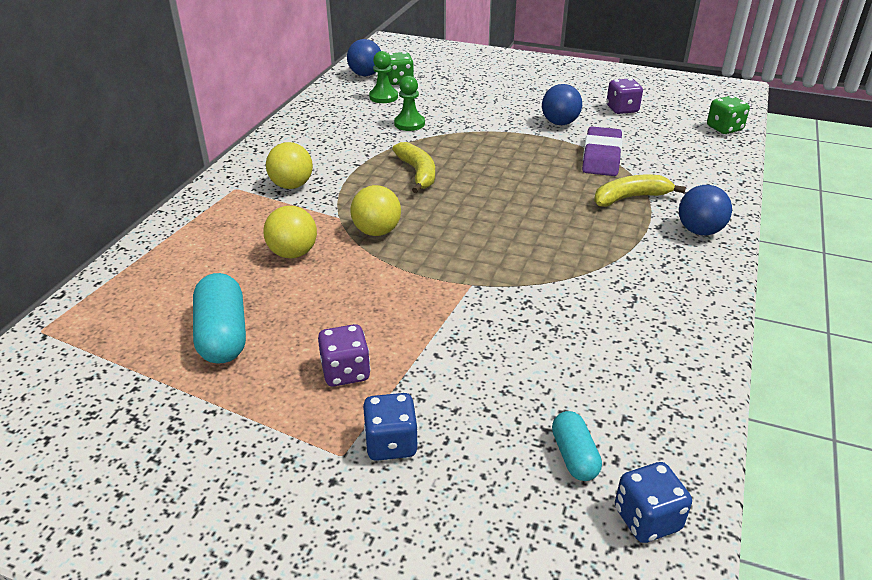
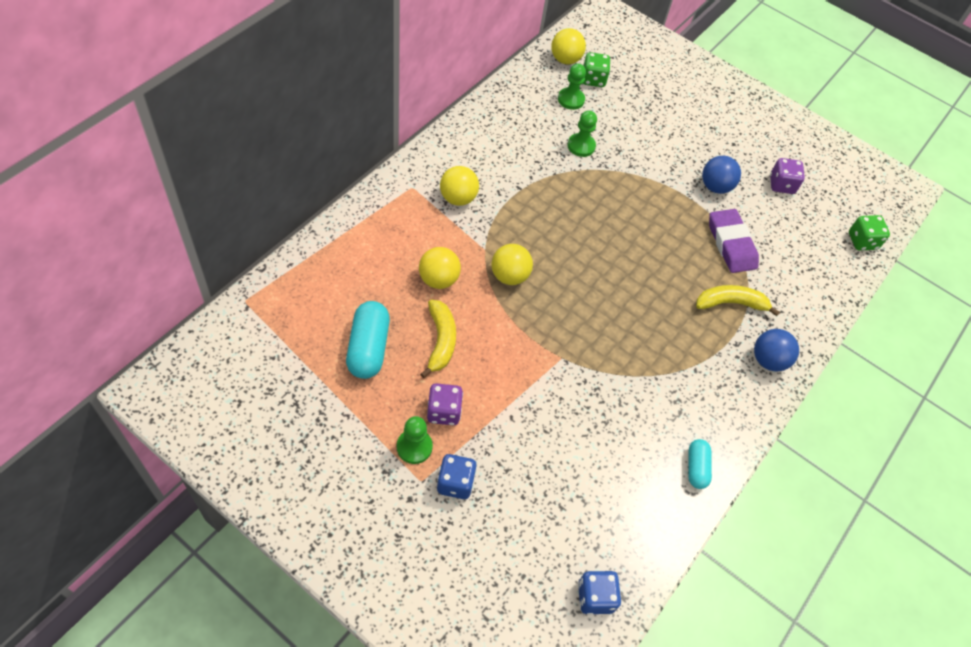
camera: 10 degrees right, 20 degrees up
blue ball [347,39,381,76] -> yellow ball [551,28,586,64]
yellow banana [392,142,435,193] -> yellow banana moved to [420,300,456,378]
turquoise capsule [552,411,602,481] -> turquoise capsule moved to [688,439,712,489]
purple eraser [582,126,623,176] -> purple eraser turned 45 degrees counterclockwise [709,209,759,273]
none -> green pawn [397,416,433,464]

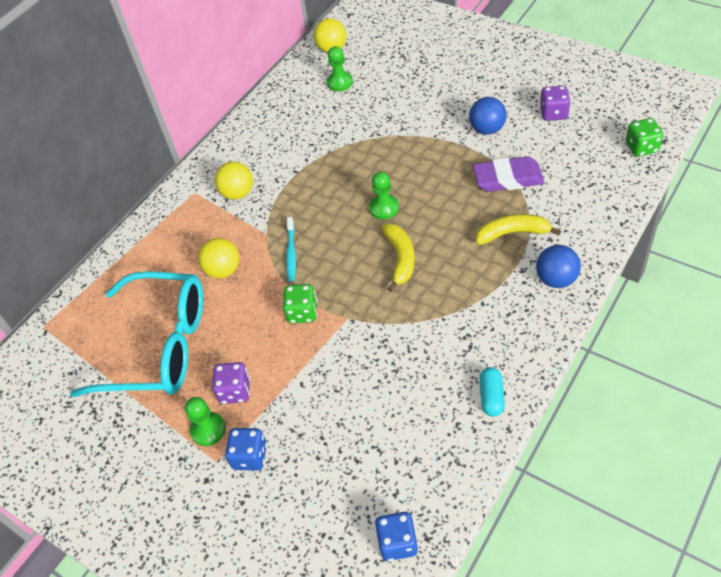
camera: 10 degrees right, 5 degrees down
turquoise capsule [346,301,390,379] -> turquoise glasses [70,271,203,397]
yellow banana [420,300,456,378] -> yellow banana moved to [382,223,415,292]
yellow ball [491,244,533,285] -> turquoise toothbrush [286,217,296,282]
green pawn [568,111,597,157] -> green pawn moved to [369,172,399,220]
green dice [583,52,611,87] -> green dice moved to [283,284,317,324]
purple eraser [709,209,759,273] -> purple eraser turned 75 degrees counterclockwise [473,156,544,192]

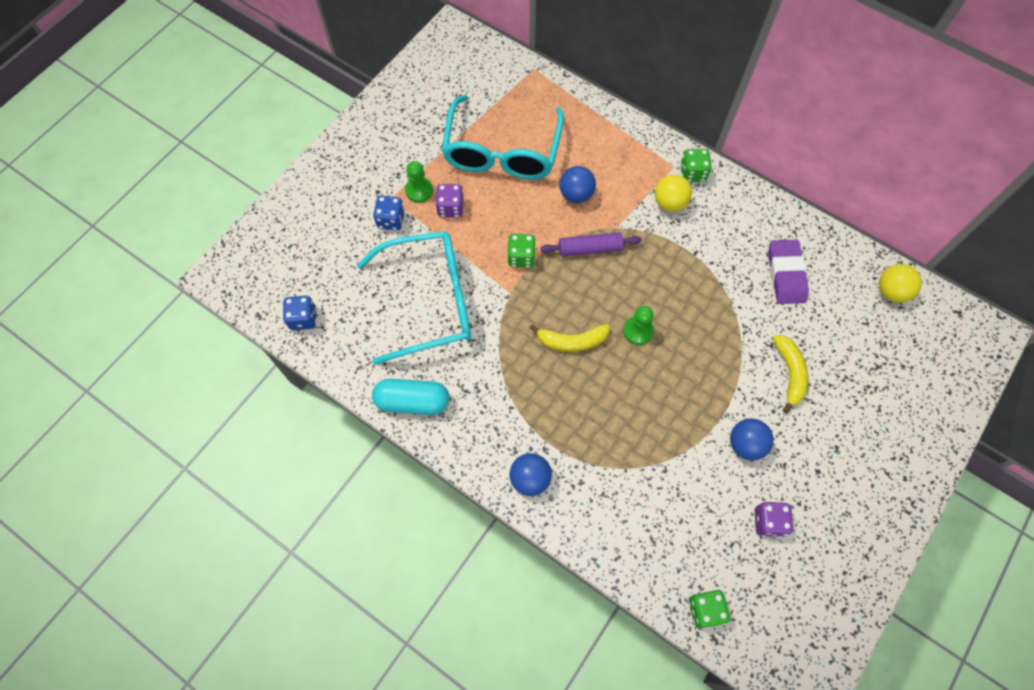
camera: 85 degrees right, 15 degrees up
yellow ball [198,238,239,278] -> blue ball [560,166,596,203]
turquoise toothbrush [286,217,296,282] -> purple rolling pin [540,232,641,256]
green pawn [327,46,353,91] -> none
purple eraser [473,156,544,192] -> purple eraser moved to [768,240,809,304]
yellow banana [476,214,561,245] -> yellow banana moved to [773,335,808,413]
turquoise capsule [480,367,505,417] -> turquoise capsule [372,379,450,415], size x1.70
none -> turquoise glasses [357,231,471,365]
none -> green dice [680,149,712,182]

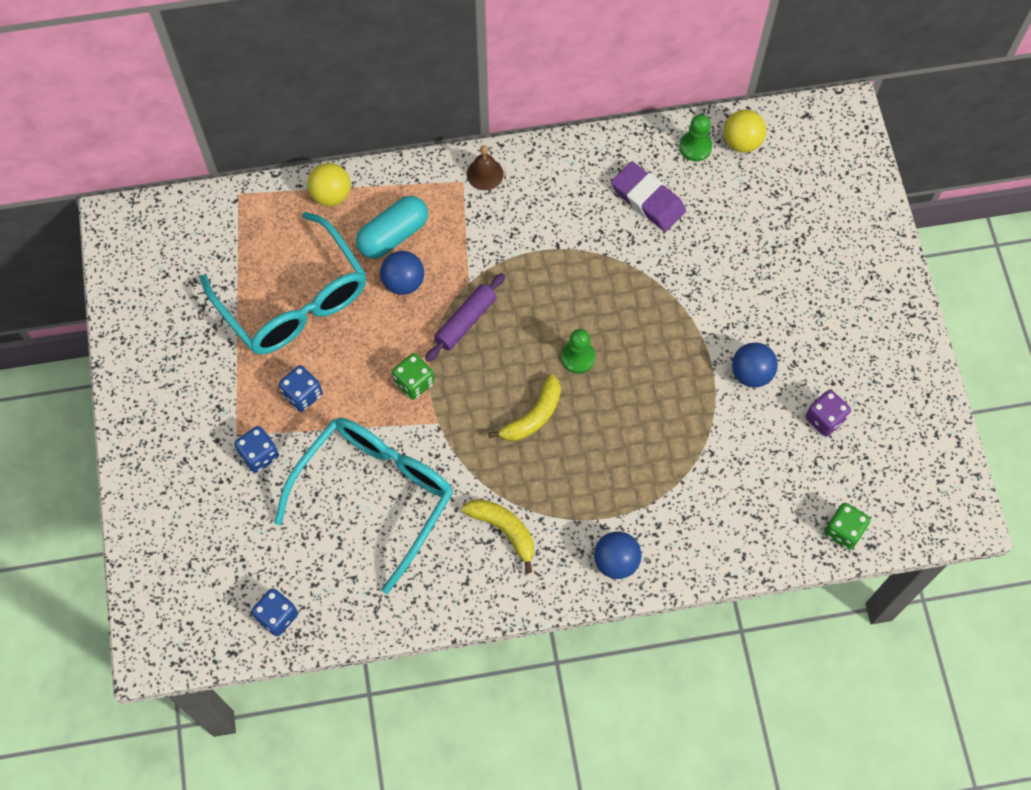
camera: 45 degrees left, 0 degrees up
turquoise capsule [372,379,450,415] -> turquoise capsule moved to [356,196,428,259]
green pawn [405,161,433,203] -> green pawn moved to [679,114,712,161]
purple dice [435,184,464,217] -> blue dice [279,365,322,412]
yellow ball [655,174,692,212] -> yellow ball moved to [307,163,351,206]
green dice [680,149,712,182] -> brown bell [467,145,503,190]
yellow banana [773,335,808,413] -> yellow banana moved to [462,499,534,573]

